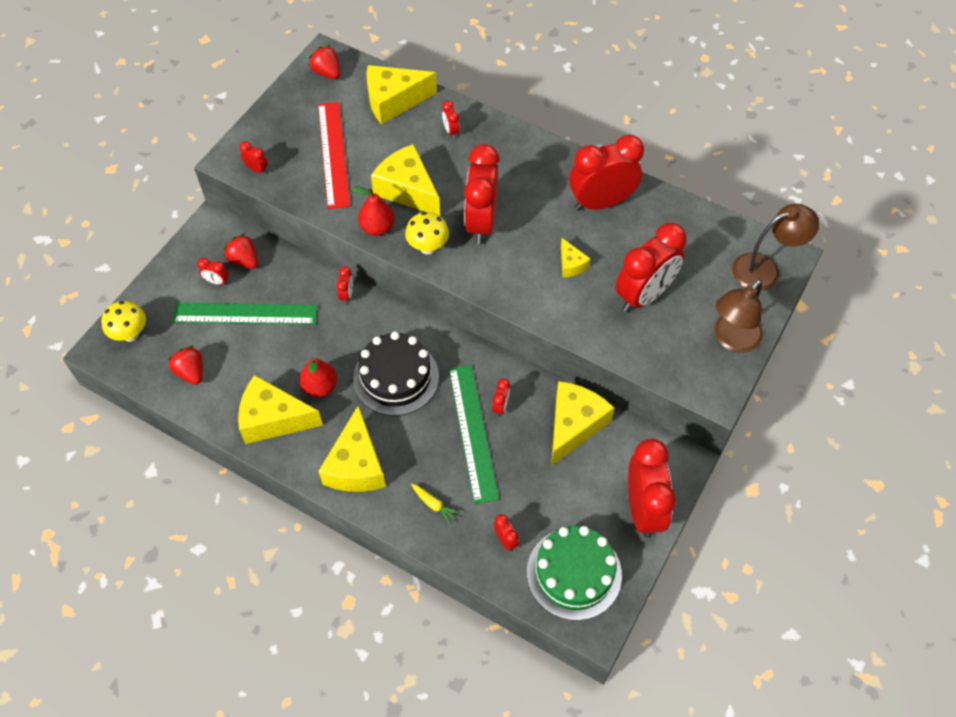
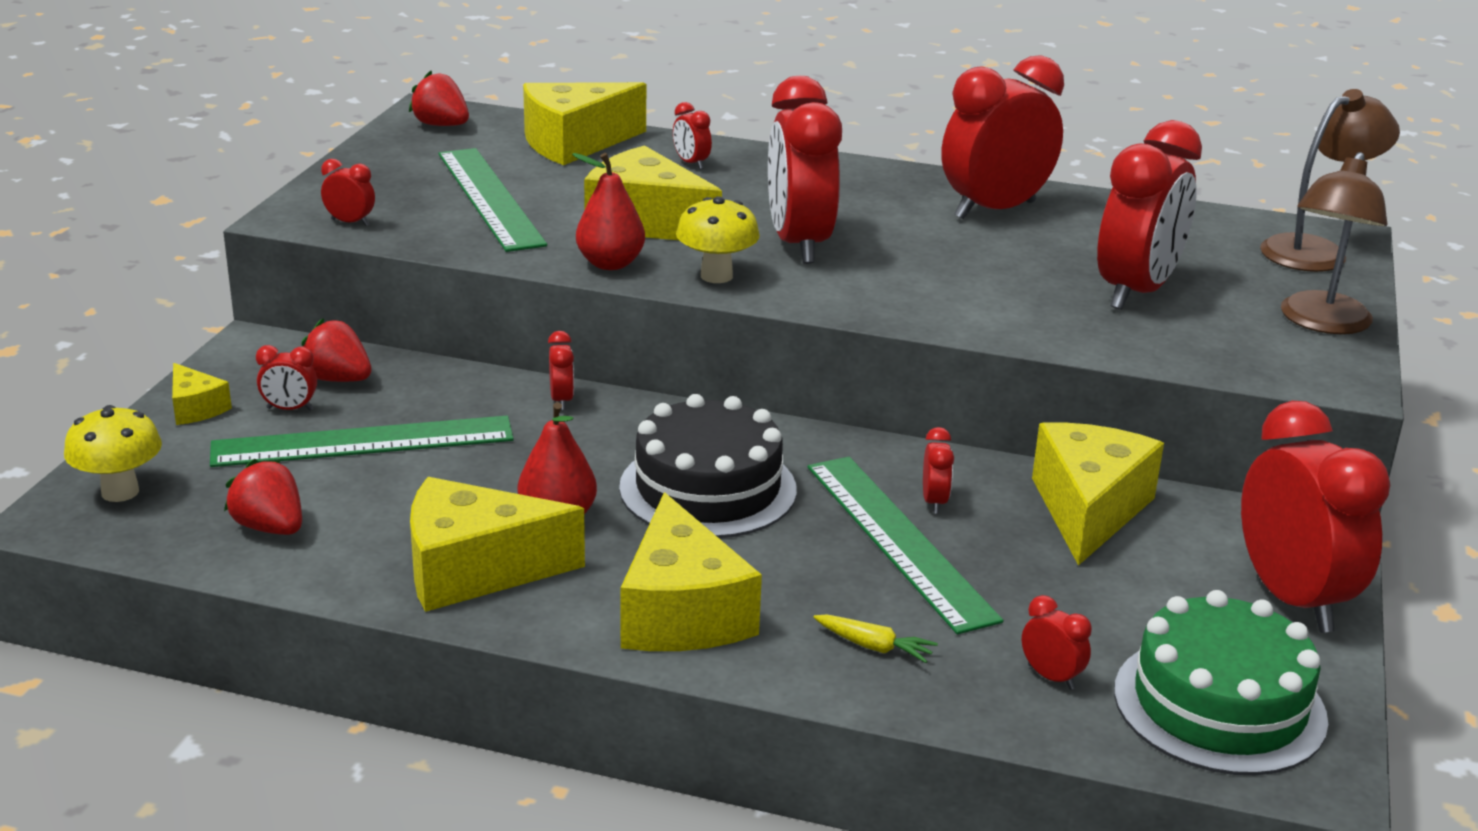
camera: 15 degrees left, 30 degrees down
red ruler [318,102,350,209] -> green ruler [438,148,547,252]
yellow cheese [561,238,591,278] -> yellow cheese moved to [172,363,232,425]

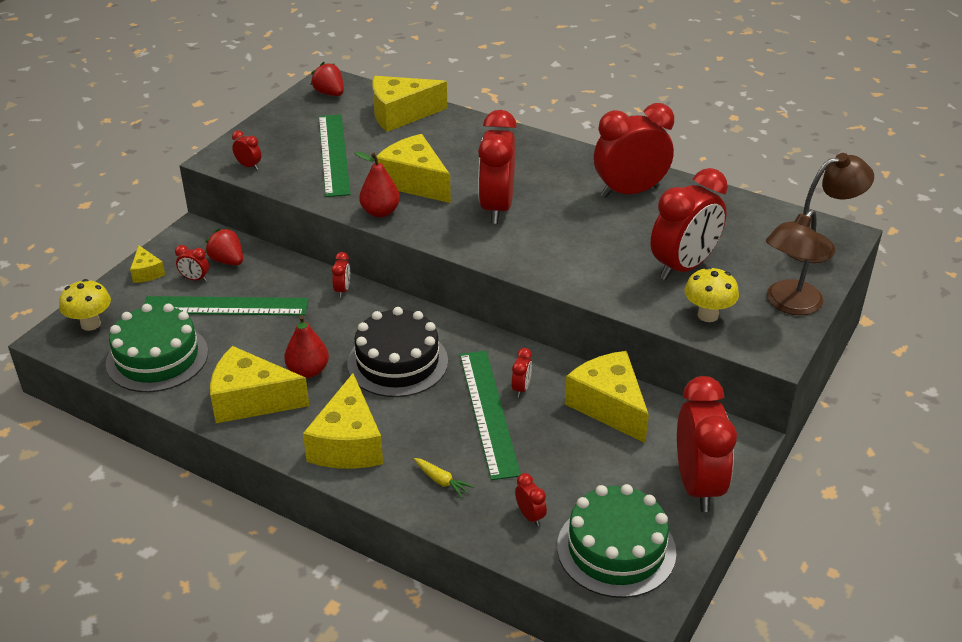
camera: 15 degrees right, 10 degrees up
red strawberry [224,459,302,535] -> green cake [106,303,208,392]
red clock [673,102,712,169] -> none
yellow mushroom [676,196,760,283] -> yellow mushroom moved to [685,267,739,322]
yellow cheese [1032,422,1164,566] -> yellow cheese turned 60 degrees counterclockwise [565,351,649,443]

